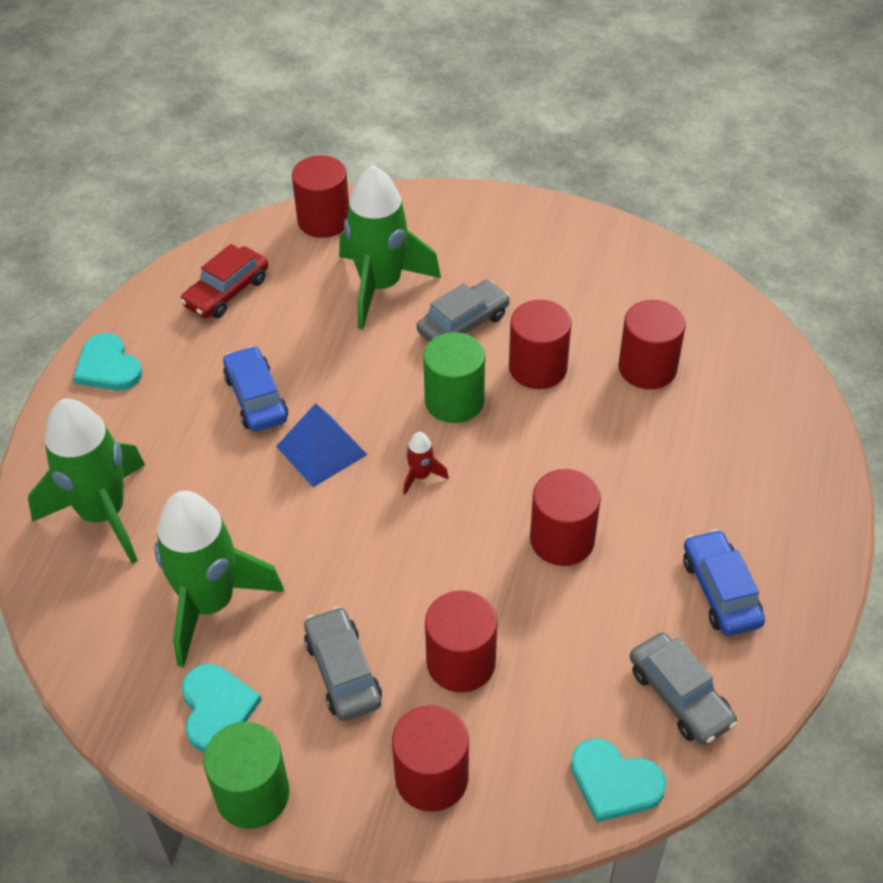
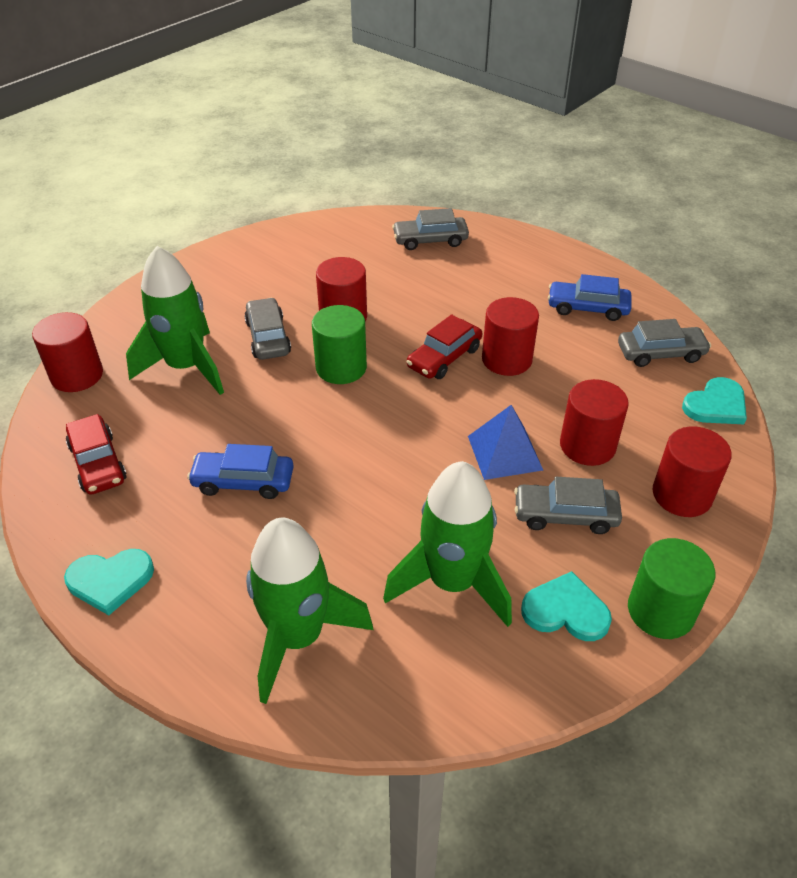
camera: 65 degrees left, 5 degrees down
blue pyramid [276,403,367,487] -> blue pyramid moved to [468,405,543,480]
red rocket [403,432,449,494] -> none
red cylinder [618,300,686,389] -> none
none -> grey car [392,208,469,250]
none -> red car [406,314,482,379]

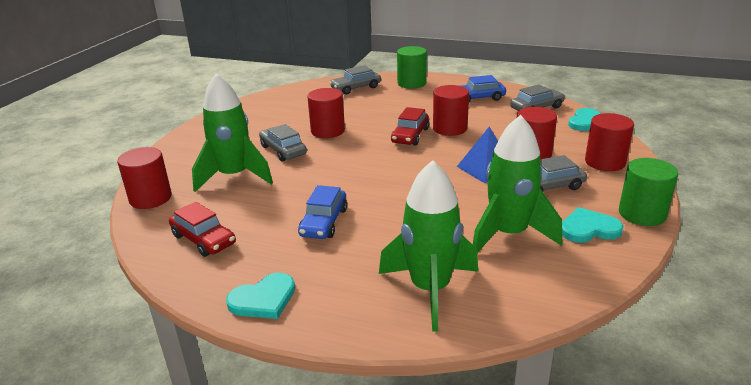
camera: 20 degrees left, 15 degrees down
blue car [187,444,294,499] -> blue car turned 60 degrees counterclockwise [298,185,347,239]
green cylinder [312,305,367,384] -> green cylinder moved to [397,46,427,89]

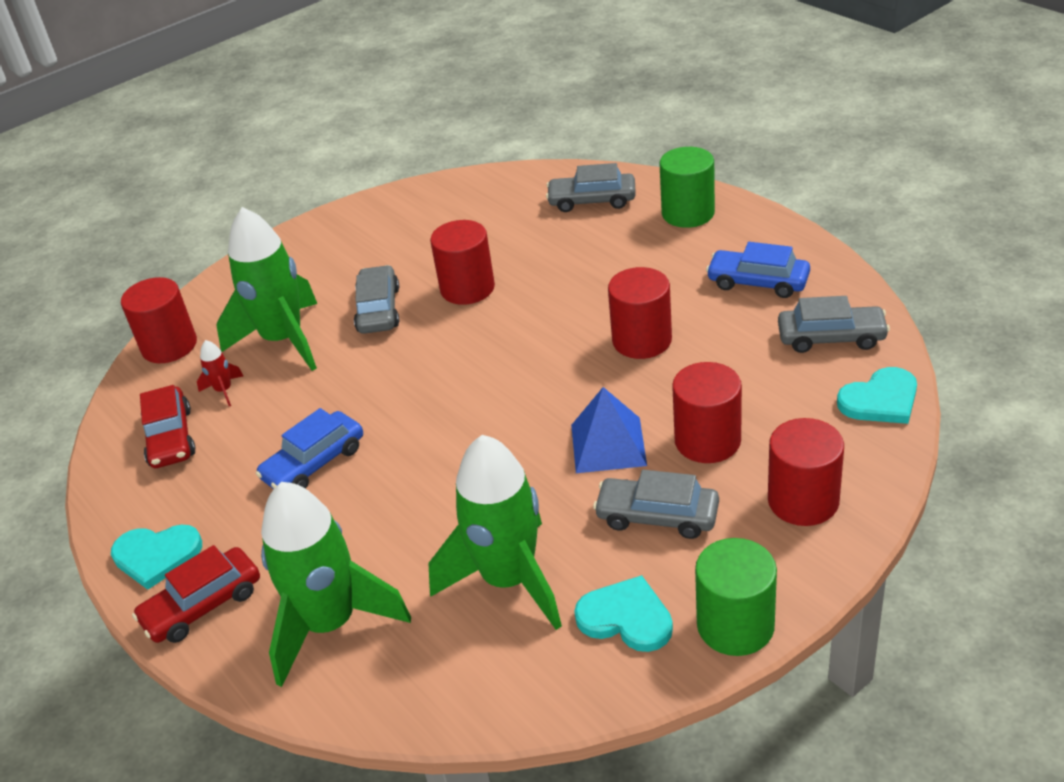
camera: 35 degrees right, 10 degrees up
red car [391,107,429,146] -> red car moved to [132,545,260,643]
none -> red rocket [197,340,243,406]

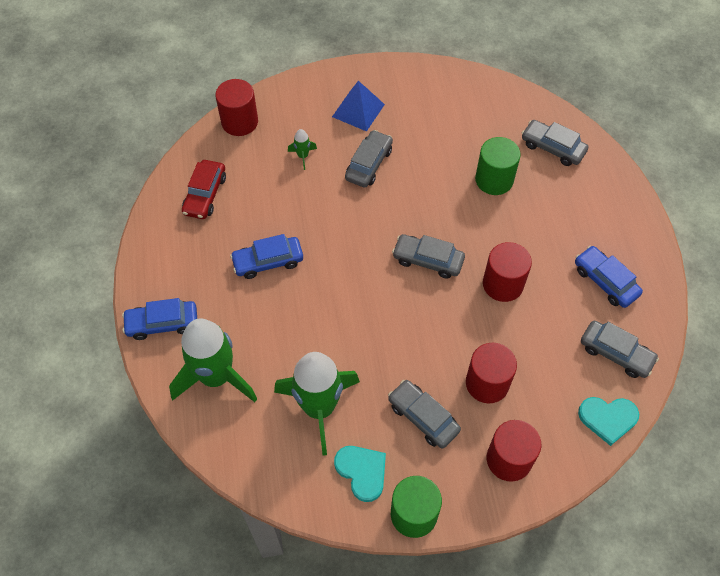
camera: 25 degrees right, 20 degrees up
turquoise heart [111,524,202,590] -> none
red car [132,545,260,643] -> blue car [122,298,197,340]
red rocket [197,340,243,406] -> none
green rocket [217,207,317,371] -> green rocket [288,129,317,170], size x0.40
red cylinder [430,220,495,305] -> none
blue pyramid [571,387,647,473] -> blue pyramid moved to [332,81,385,131]
green cylinder [660,147,715,228] -> green cylinder moved to [475,137,521,195]
none -> grey car [392,234,465,279]

